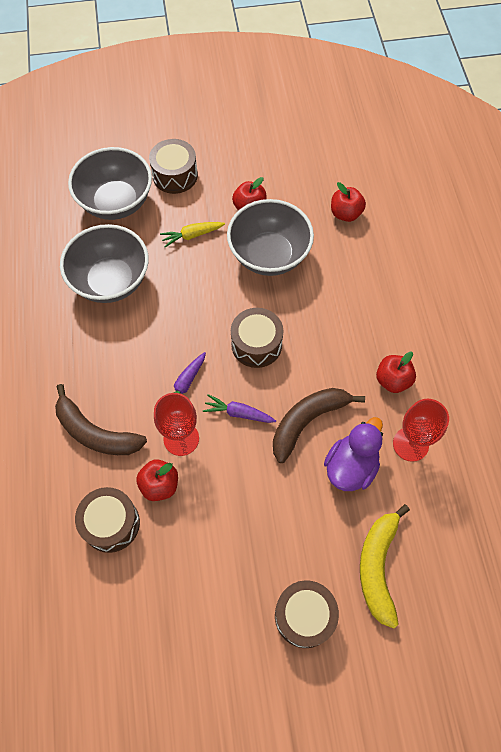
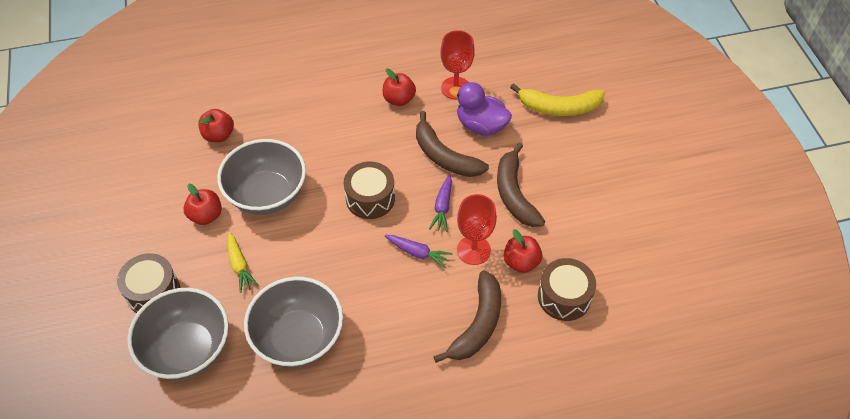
camera: 95 degrees left, 10 degrees down
brown drum [275,580,339,648] -> none
none -> brown banana [497,143,545,227]

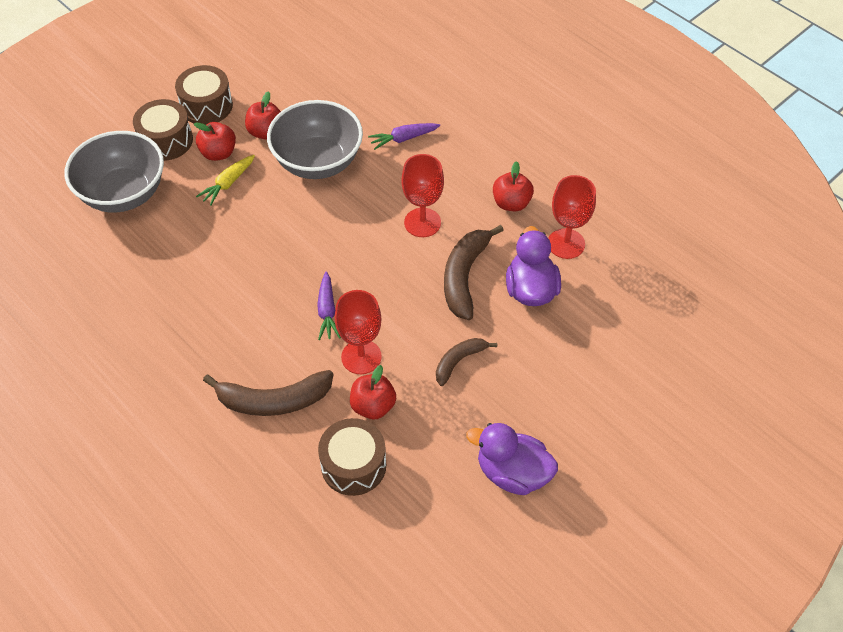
camera: 60 degrees right, 0 degrees up
red apple [198,109,234,142] -> red apple moved to [194,122,236,161]
grey bowl [244,277,343,368] -> none
brown drum [344,161,395,219] -> brown drum moved to [175,65,233,125]
purple carrot [429,175,452,232] -> purple carrot moved to [368,123,440,150]
brown banana [497,143,545,227] -> brown banana [436,338,497,386], size x0.60
yellow banana [510,83,605,116] -> none
none -> red goblet [402,154,444,237]
none -> purple duck [466,423,558,495]

